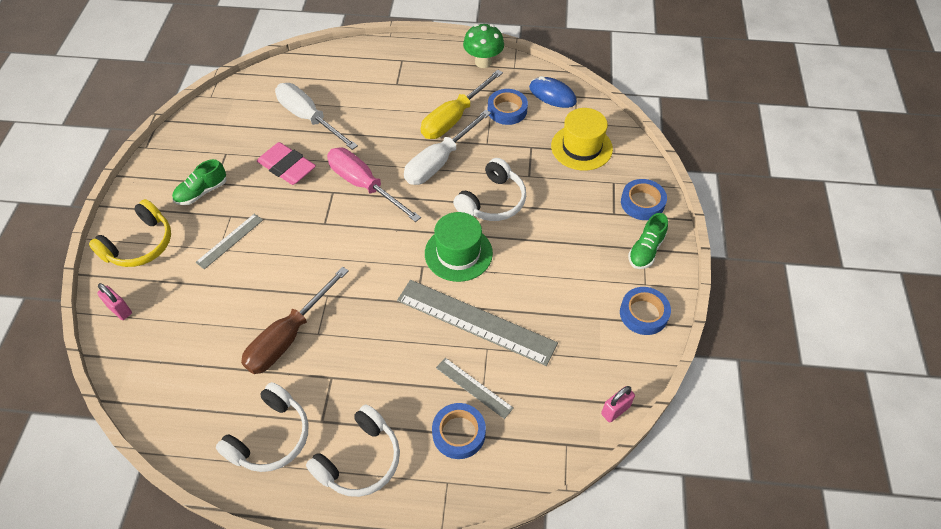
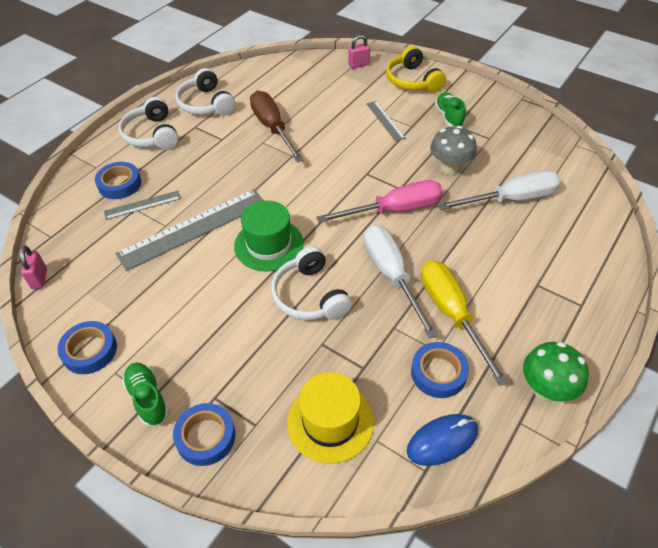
camera: 120 degrees right, 5 degrees down
pink eraser [257,142,316,185] -> grey mushroom [430,126,477,175]

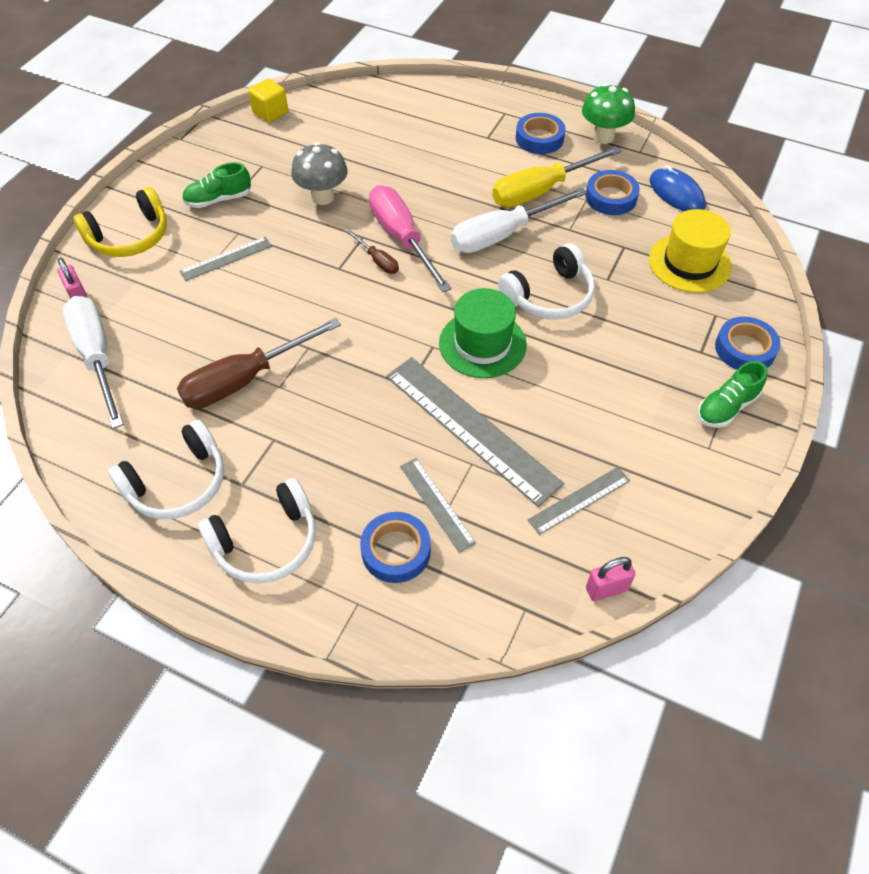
camera: 100 degrees left, 5 degrees up
blue tape [57,321,117,374] -> blue tape moved to [516,113,566,154]
white screwdriver [438,170,561,210] -> white screwdriver moved to [62,296,124,429]
none -> yellow cube [248,79,288,123]
none -> brown screwdriver [347,230,399,274]
none -> grey ruler [528,467,630,535]

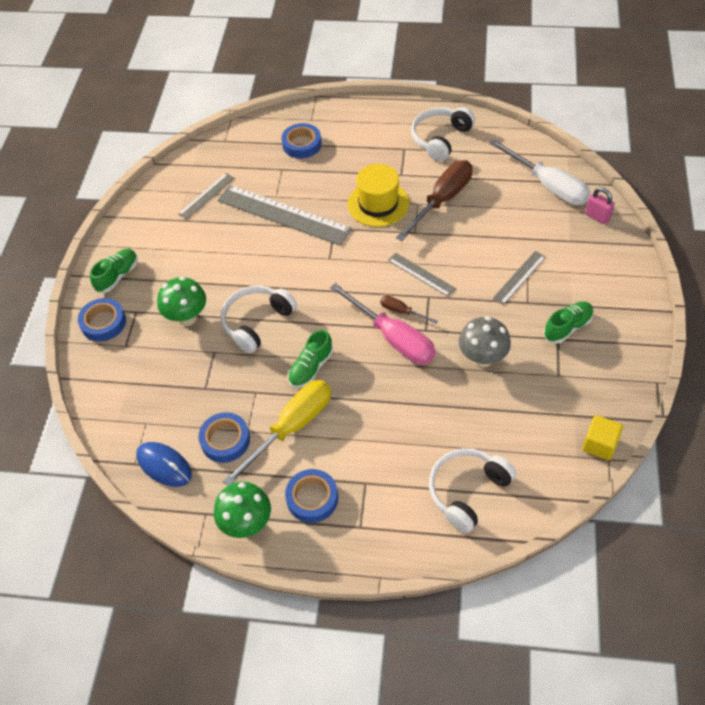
camera: 165 degrees right, 0 degrees up
yellow headphones [73,187,167,257] -> none
white headphones [198,478,316,584] -> white headphones moved to [429,448,516,533]
grey ruler [400,458,476,553] -> grey ruler moved to [388,253,456,297]
green hat [439,288,527,378] -> none
white screwdriver [451,188,587,253] -> green shoe [288,330,333,388]
pink padlock [586,557,636,601] -> none
yellow hat [649,209,732,293] -> yellow hat moved to [347,164,409,227]
none -> green mushroom [157,277,206,326]

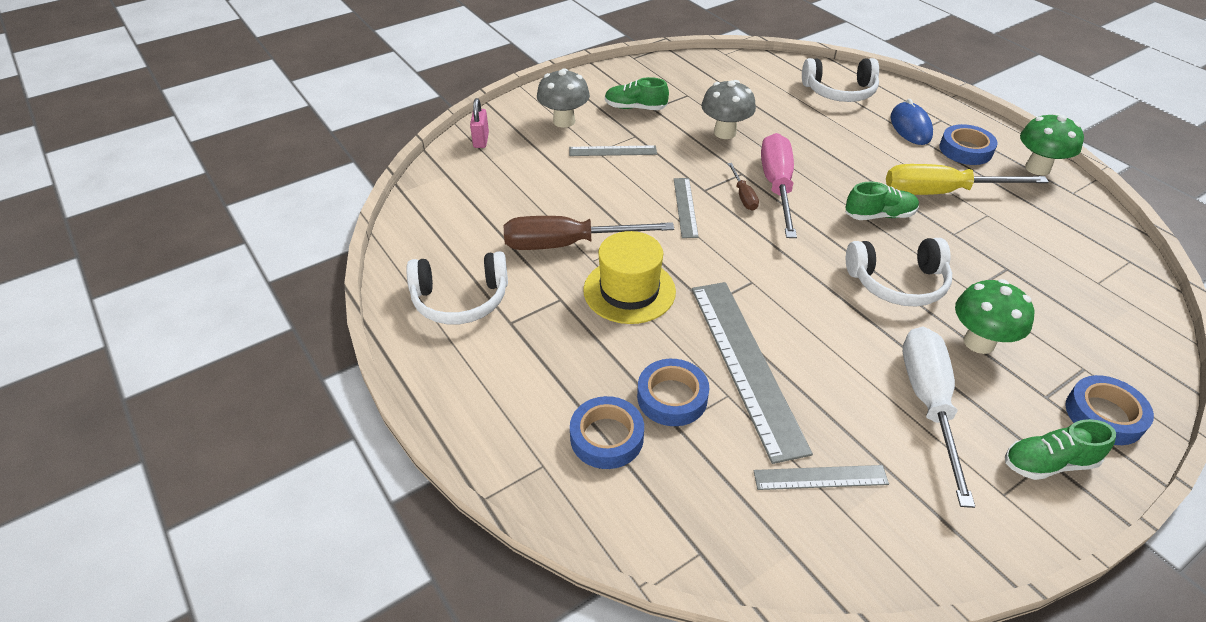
camera: 135 degrees left, 10 degrees down
blue mouse [136,442,192,487] -> blue mouse moved to [891,99,933,145]
blue tape [198,412,250,463] -> blue tape moved to [637,359,709,426]
white screwdriver [489,139,590,205] -> white screwdriver moved to [903,327,975,508]
yellow cube [582,415,623,460] -> none
none -> grey mushroom [537,68,590,128]

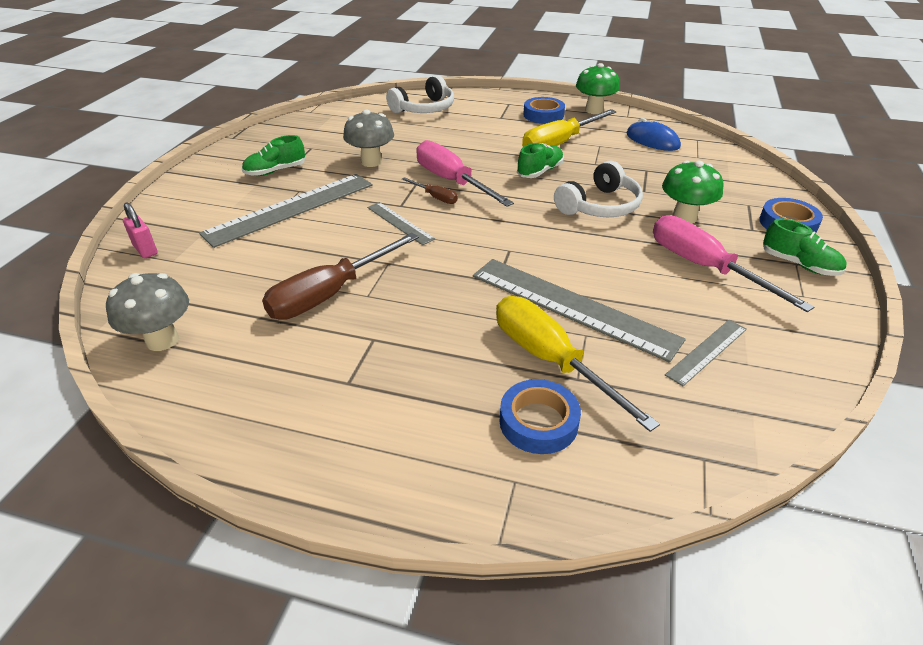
camera: 40 degrees left, 5 degrees down
white headphones [406,251,508,324] -> none
grey mushroom [537,68,590,128] -> grey mushroom moved to [106,273,189,351]
grey ruler [569,145,657,156] -> grey ruler [199,174,372,248], size x1.99
yellow hat [583,231,676,324] -> none
blue tape [637,359,709,426] -> yellow screwdriver [496,296,660,432]
blue mouse [891,99,933,145] -> blue mouse moved to [627,118,681,151]
white screwdriver [903,327,975,508] -> pink screwdriver [653,215,814,312]
green shoe [1005,419,1116,480] -> green shoe turned 90 degrees counterclockwise [763,218,846,276]

